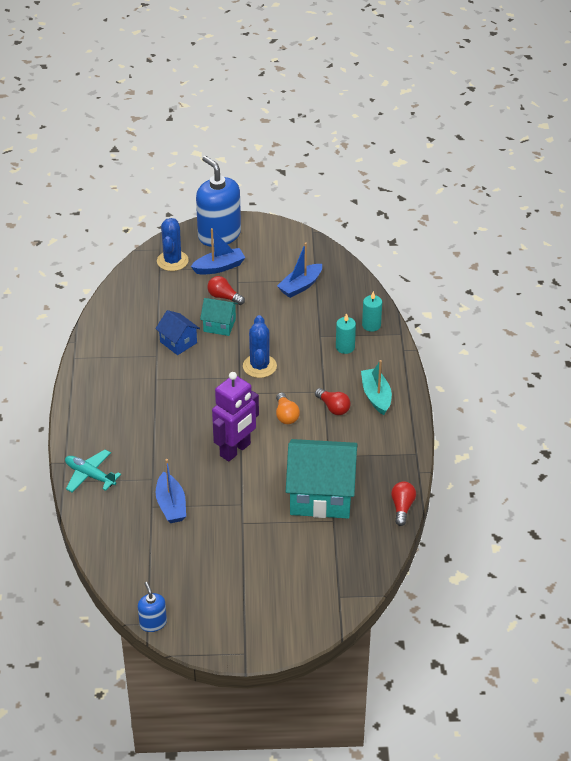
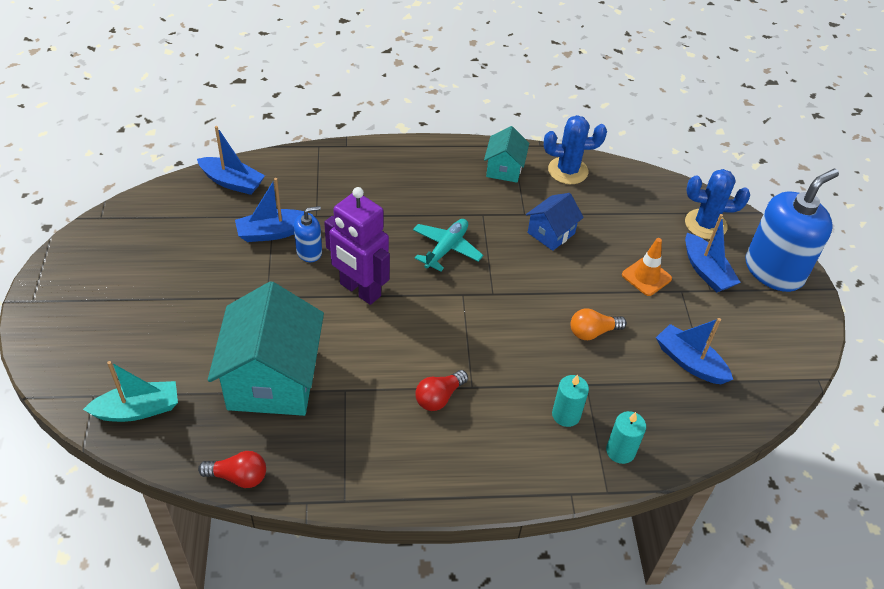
camera: 85 degrees right, 5 degrees up
turquoise plane [65,450,121,492] -> turquoise plane moved to [413,219,483,271]
blue soap dispenser [138,582,167,632] -> blue soap dispenser moved to [294,206,322,262]
turquoise house [200,298,238,336] -> turquoise house moved to [484,126,529,183]
red light bulb [207,276,245,305] -> orange traffic cone [622,238,672,296]
blue cactus [243,315,277,378] -> blue cactus moved to [544,115,607,184]
orange light bulb [276,393,300,424] -> orange light bulb moved to [570,308,627,340]
turquoise boat [361,360,392,415] -> turquoise boat moved to [83,361,178,422]
none -> blue boat [197,126,265,195]

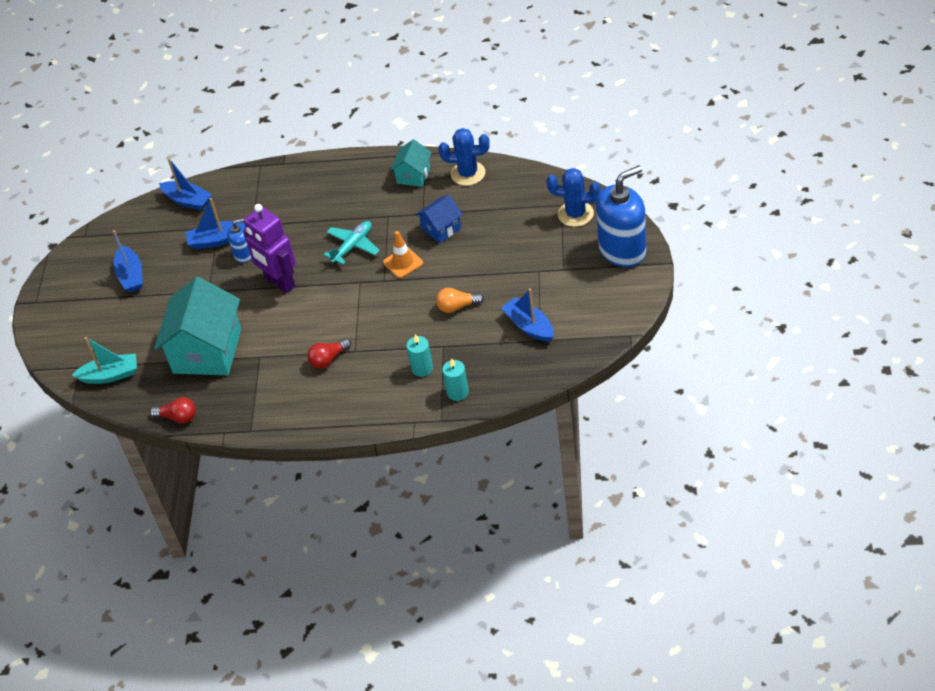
camera: 15 degrees right, 0 degrees up
orange traffic cone [622,238,672,296] -> orange traffic cone moved to [383,231,423,278]
blue boat [685,214,741,293] -> blue boat moved to [113,230,143,292]

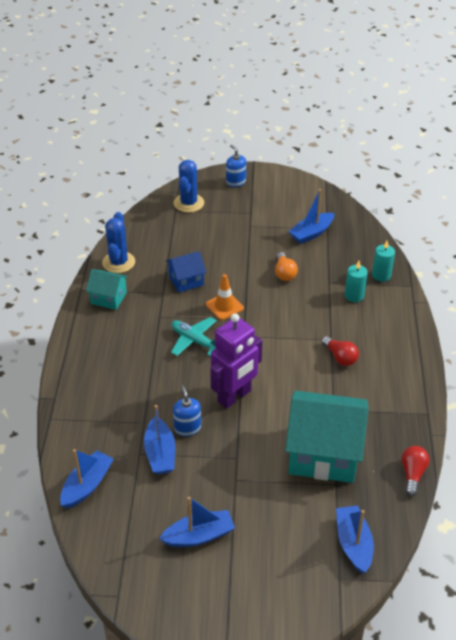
camera: 95 degrees left, 5 degrees down
turquoise boat [72,337,137,384] -> blue boat [336,505,374,574]
blue house [416,195,463,243] -> blue house turned 75 degrees counterclockwise [166,251,207,293]
blue soap dispenser [596,165,646,267] -> blue soap dispenser [226,145,246,187], size x0.48

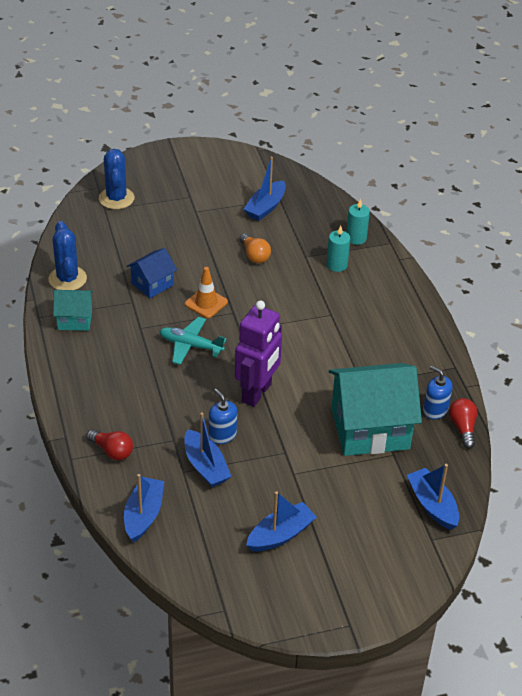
camera: 20 degrees left, 0 degrees up
blue soap dispenser [226,145,246,187] -> blue soap dispenser moved to [423,366,453,419]
red light bulb [321,336,359,366] -> red light bulb moved to [86,429,133,460]

